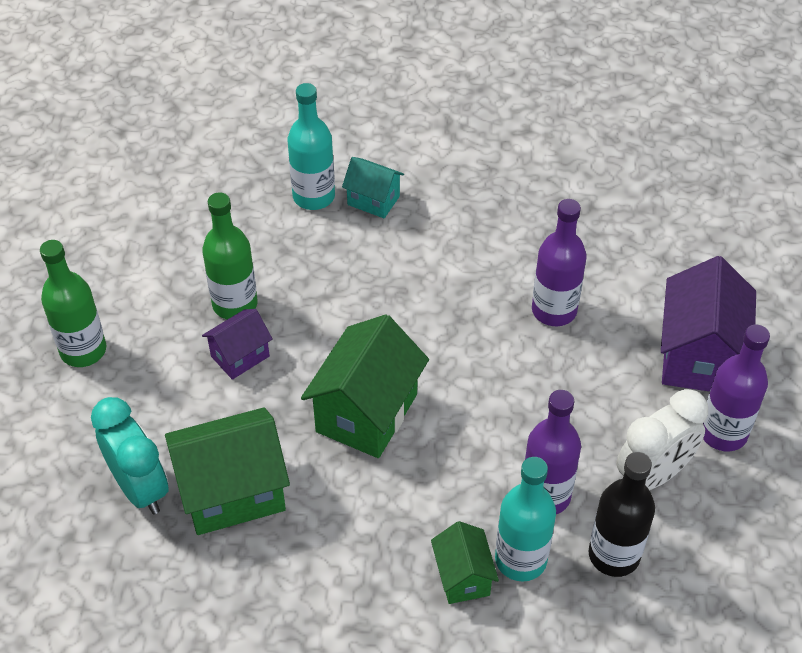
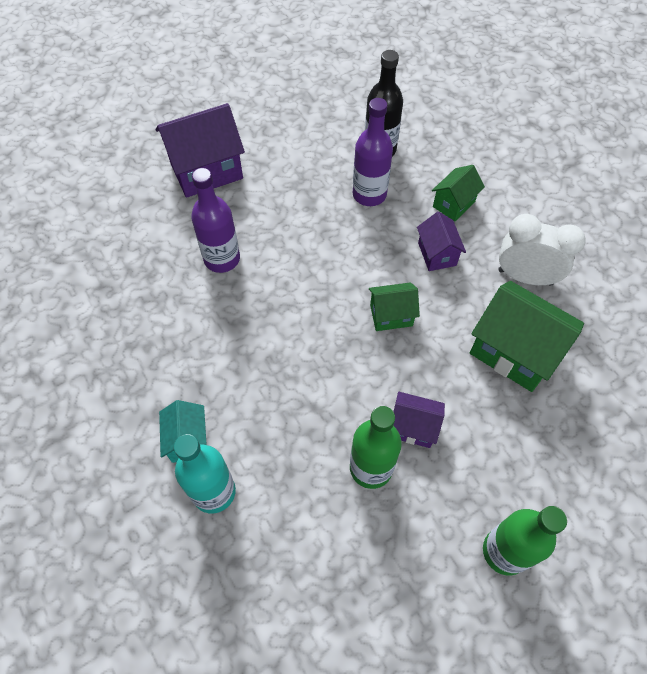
camera: 125 degrees left, 10 degrees up
turquoise clock [91,397,169,514] -> none
green house [301,314,429,458] -> green house [369,282,420,331], size x0.55
turquoise bottle [495,457,556,581] -> none
white clock [616,389,708,490] -> white clock moved to [498,214,586,286]
purple bottle [703,325,770,451] -> none
none -> purple house [417,212,466,271]

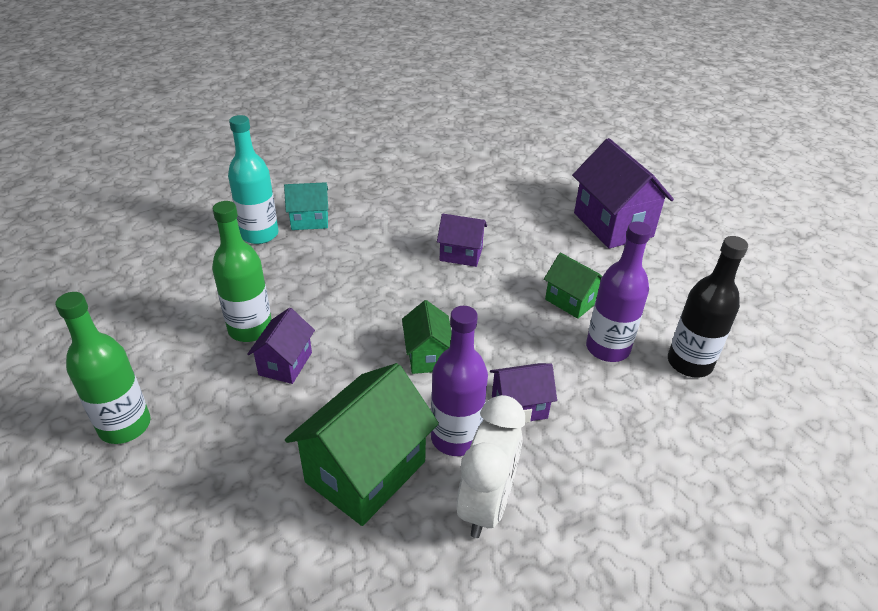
camera: 90 degrees right, 20 degrees down
purple bottle [191,168,240,273] -> purple bottle moved to [431,306,488,456]
green house [432,165,485,222] -> green house moved to [544,253,602,319]
none -> purple house [437,214,487,267]

